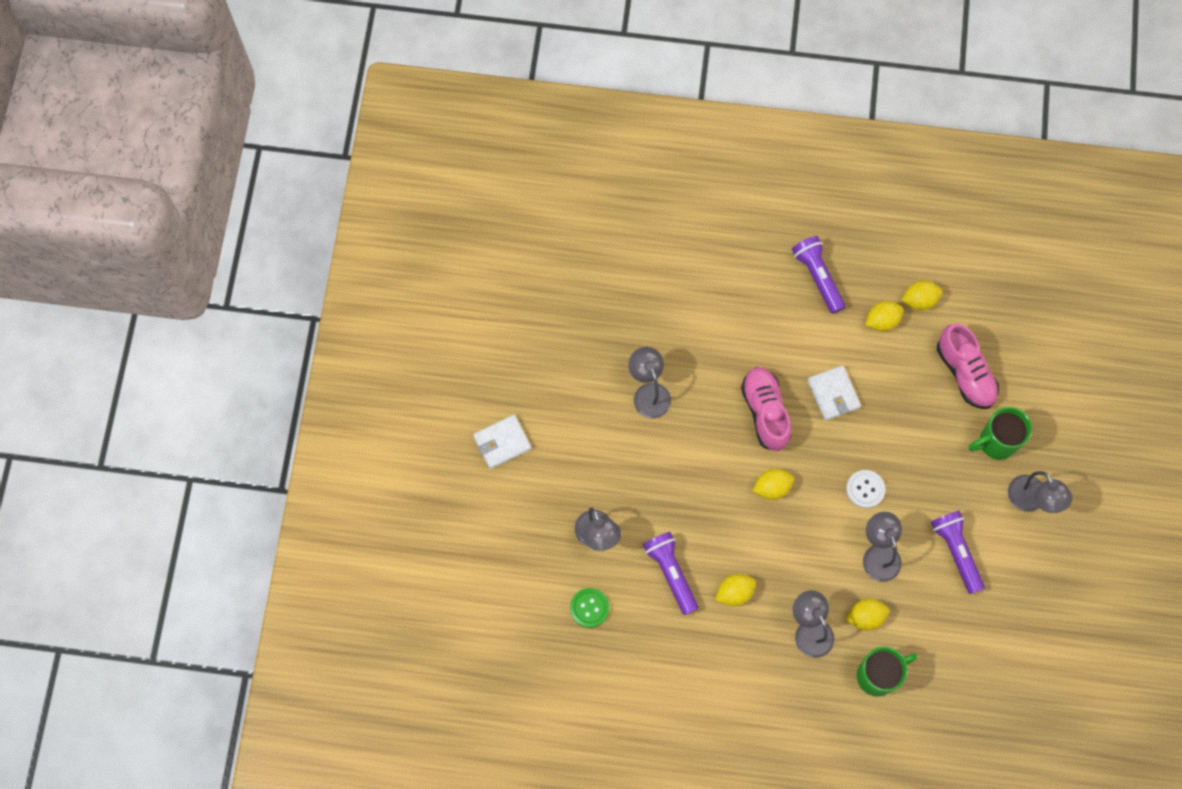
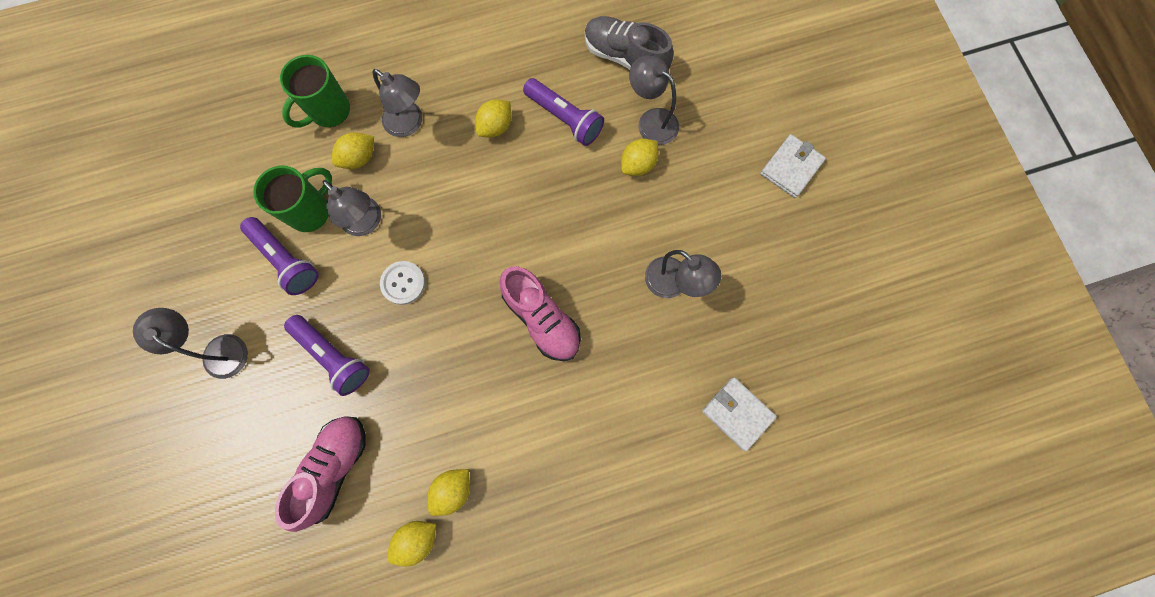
camera: 155 degrees right, 5 degrees up
green button [570,588,609,628] -> grey shoe [585,16,674,70]
yellow lemon [753,469,794,500] -> yellow lemon moved to [621,139,659,176]
purple flashlight [792,236,845,314] -> purple flashlight moved to [284,315,370,396]
white wallet [807,365,861,421] -> white wallet moved to [702,377,777,451]
pink shoe [937,323,999,409] -> pink shoe turned 75 degrees clockwise [275,416,366,532]
green mug [968,407,1032,460] -> green mug moved to [253,166,332,232]

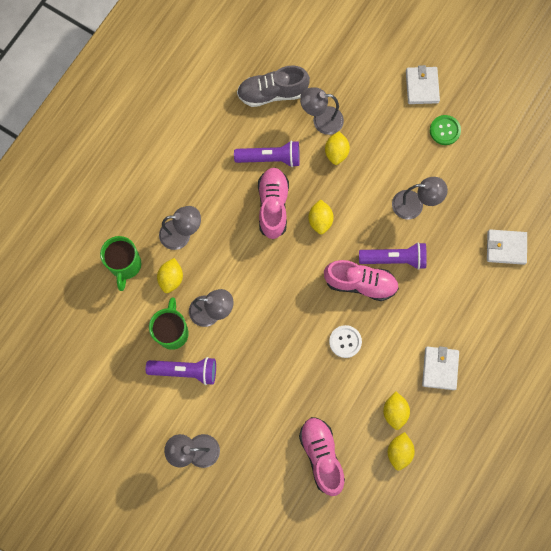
camera: 40 degrees left, 0 degrees up
purple flashlight [284,315,370,396] -> purple flashlight moved to [359,242,427,270]
white button [380,261,425,305] -> white button moved to [329,325,362,358]
yellow lemon [475,99,512,137] -> yellow lemon moved to [308,199,334,234]
none -> pink shoe [258,168,289,239]
none -> white wallet [422,346,459,390]
none -> green button [430,115,461,145]

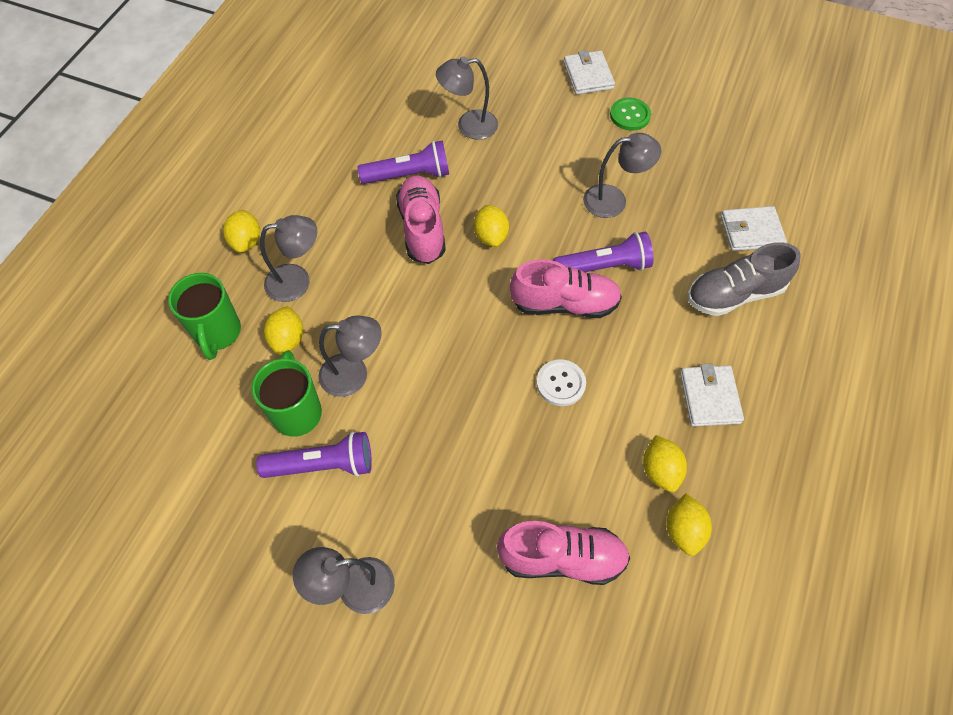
camera: 10 degrees left, 15 degrees down
grey shoe [237,65,310,107] -> grey shoe moved to [688,242,801,316]
pink shoe [299,417,345,496] -> pink shoe turned 120 degrees clockwise [497,521,630,585]
yellow lemon [325,131,350,165] -> yellow lemon moved to [223,210,260,253]

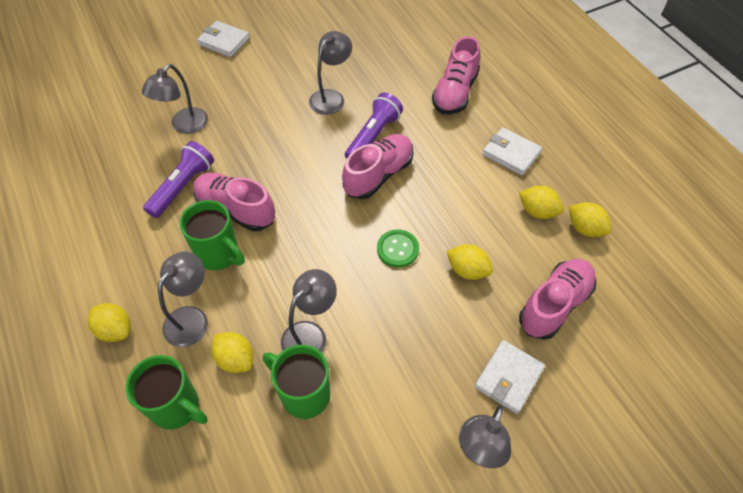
camera: 50 degrees left, 5 degrees down
purple flashlight [256,432,372,478] -> none
yellow lemon [474,205,509,247] -> yellow lemon moved to [447,244,493,280]
white button [536,359,586,406] -> none
green button [610,98,651,131] -> green button moved to [377,229,419,268]
grey shoe [688,242,801,316] -> pink shoe [432,36,481,114]
white wallet [721,206,787,251] -> white wallet moved to [474,340,545,414]
none -> green mug [179,200,245,270]

